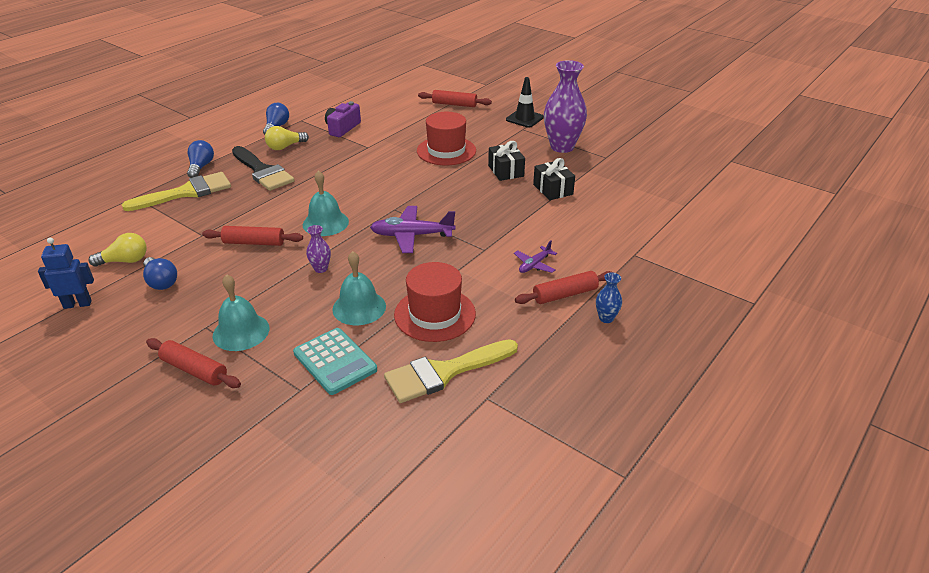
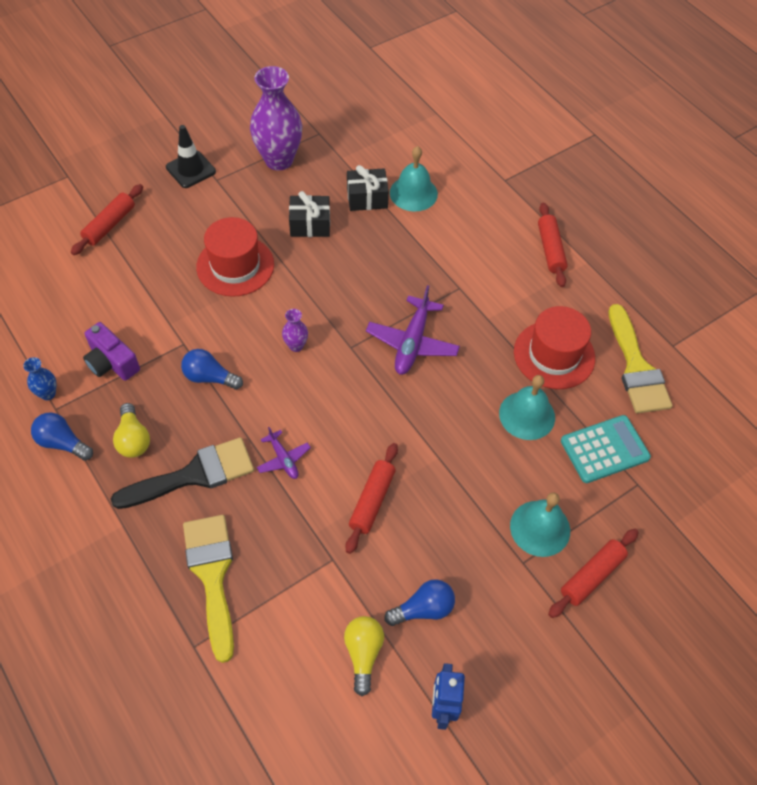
camera: 75 degrees left, 20 degrees up
blue light bulb [187,140,214,178] -> blue light bulb moved to [181,349,243,390]
turquoise bell [303,170,349,236] -> turquoise bell moved to [390,146,438,212]
purple vase [306,225,331,273] -> purple vase moved to [282,309,308,352]
purple plane [514,241,557,273] -> purple plane moved to [257,427,311,479]
blue vase [596,272,622,323] -> blue vase moved to [23,357,56,400]

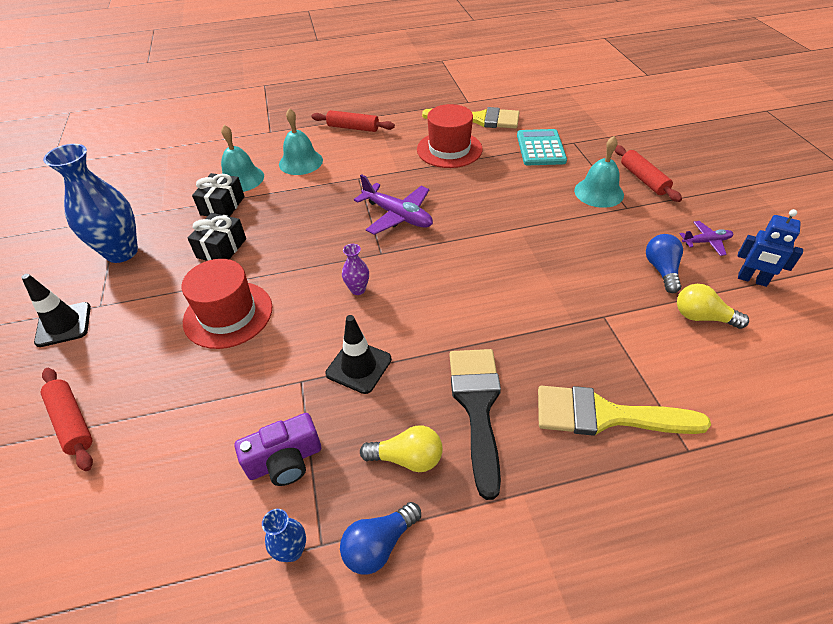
camera: 65 degrees left, 10 degrees down
blue light bulb [181,349,243,390] -> black traffic cone [325,315,392,394]
purple vase [250,66,302,171] -> blue vase [43,144,138,263]
purple plane [257,427,311,479] -> purple plane moved to [680,221,733,256]
red rolling pin [346,443,398,554] -> none
turquoise bell [499,375,555,440] -> turquoise bell moved to [279,108,323,175]

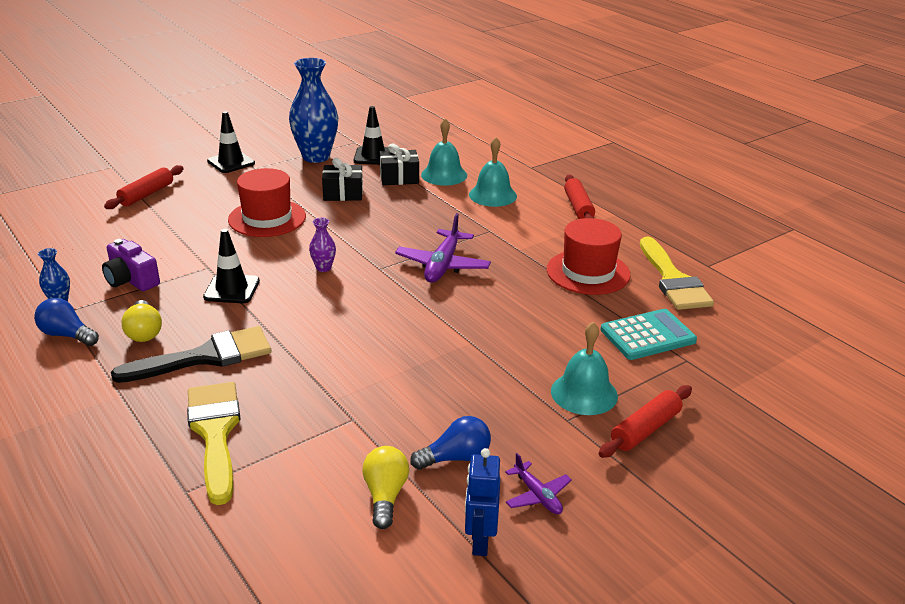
camera: 65 degrees right, 15 degrees down
none -> black traffic cone [353,106,389,165]

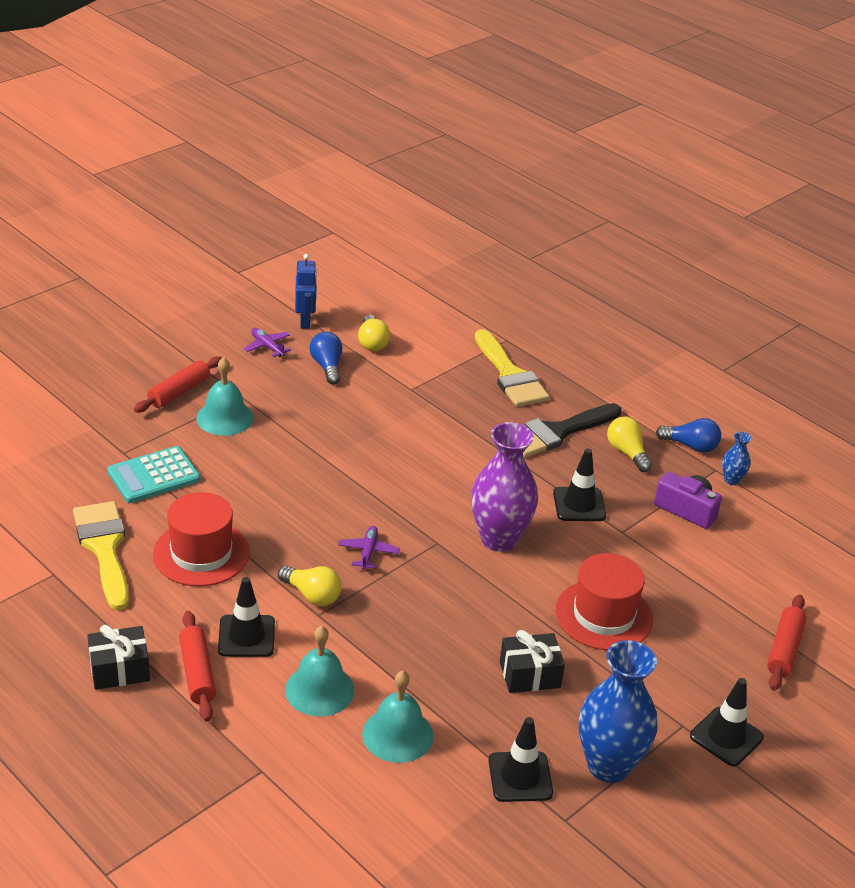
camera: 170 degrees right, 5 degrees up
purple vase [309,218,336,272] -> purple vase [471,422,538,552], size x2.25
black gift [380,143,419,185] -> black gift moved to [87,625,150,690]
purple plane [395,213,491,283] -> purple plane [338,526,400,570], size x0.56
blue light bulb [410,416,491,470] -> blue light bulb turned 105 degrees clockwise [310,332,342,384]
none -> black traffic cone [218,577,275,657]
none -> yellow light bulb [278,566,342,606]

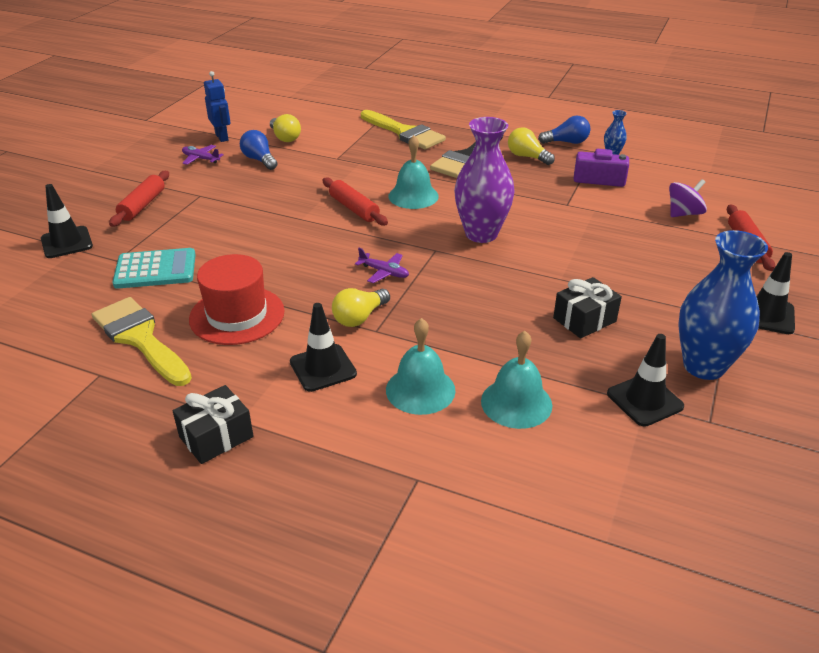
camera: 20 degrees left, 0 degrees up
turquoise calculator [107,446,200,503] -> turquoise calculator turned 135 degrees counterclockwise [113,248,196,289]
red rolling pin [179,611,216,722] -> red rolling pin moved to [322,177,388,226]
turquoise bell [196,357,254,436] -> turquoise bell moved to [388,135,439,209]
yellow light bulb [278,566,342,606] -> yellow light bulb turned 120 degrees clockwise [332,288,390,327]
purple plane [338,526,400,570] -> purple plane turned 135 degrees clockwise [355,248,409,283]
black traffic cone [553,448,606,521] -> black traffic cone moved to [41,184,93,258]
red hat [555,553,653,651] -> none
none -> purple spinning top [669,179,707,217]

